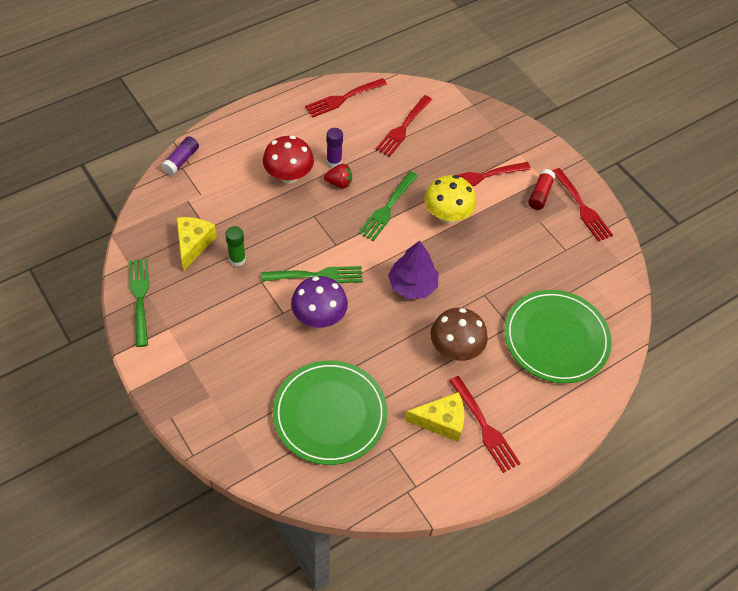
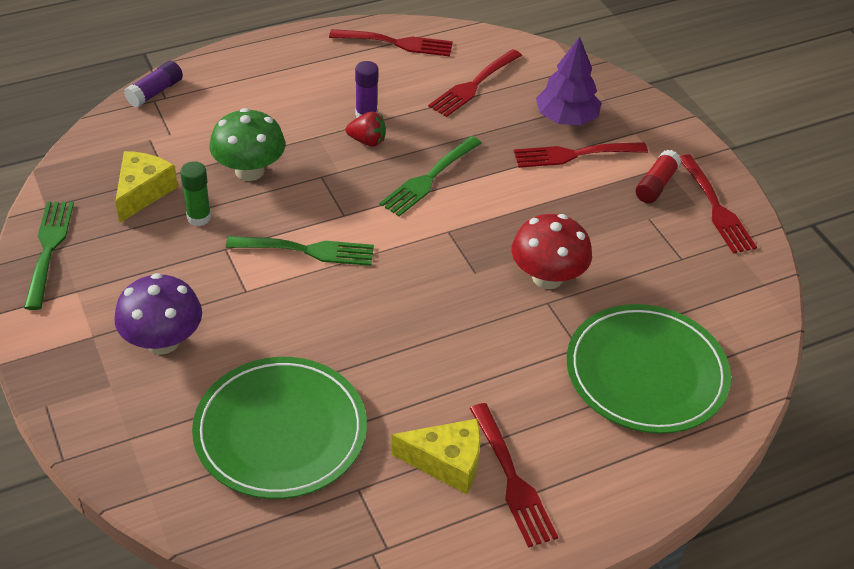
camera: 10 degrees right, 10 degrees down
red mushroom [263,136,314,184] -> red mushroom moved to [512,214,592,289]
purple mushroom [291,276,348,328] -> purple mushroom moved to [114,273,202,355]
red fork [305,78,387,117] -> red fork turned 150 degrees counterclockwise [329,29,453,56]
purple tree [388,241,439,299] -> purple tree moved to [536,37,601,125]
yellow mushroom [424,175,476,223] -> none
brown mushroom [431,308,488,361] -> none
none -> green mushroom [210,108,285,181]

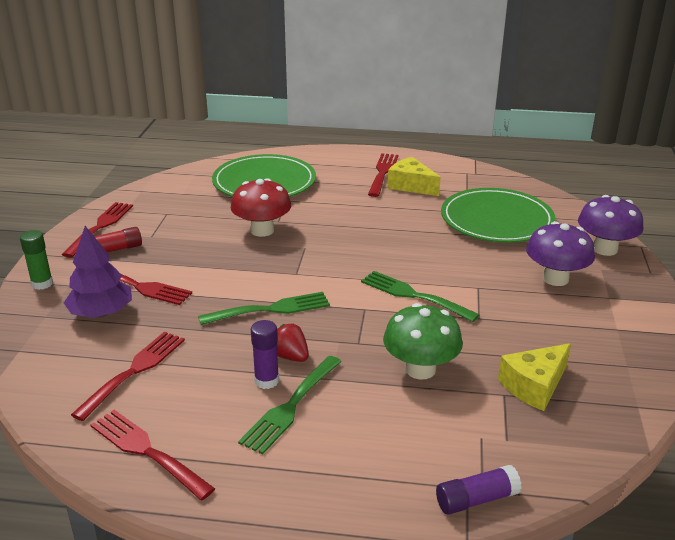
camera: 145 degrees left, 15 degrees down
green fork [24,202,74,310] -> green fork moved to [238,356,342,455]
green glue stick [180,161,211,226] -> green glue stick moved to [20,230,53,290]
red fork [428,49,522,117] -> red fork turned 45 degrees counterclockwise [71,331,185,421]
none -> purple mushroom [578,195,643,256]

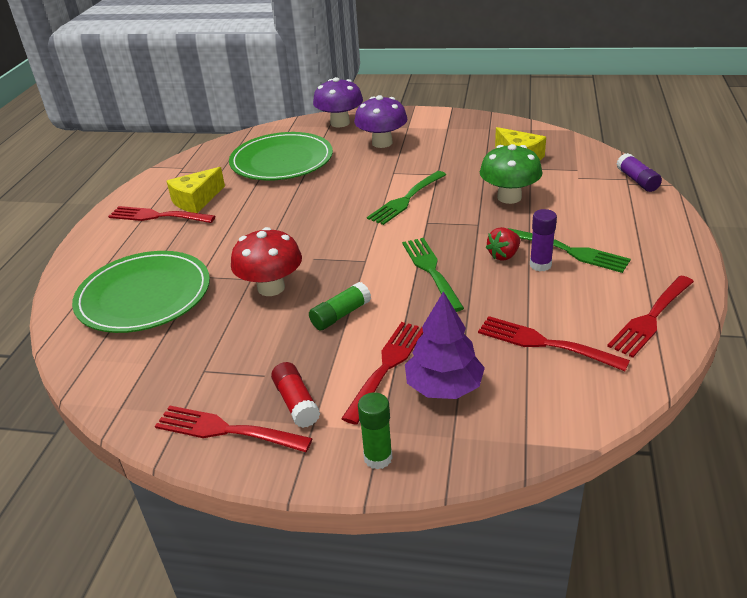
camera: 85 degrees left, 5 degrees up
none -> green glue stick [309,282,371,330]

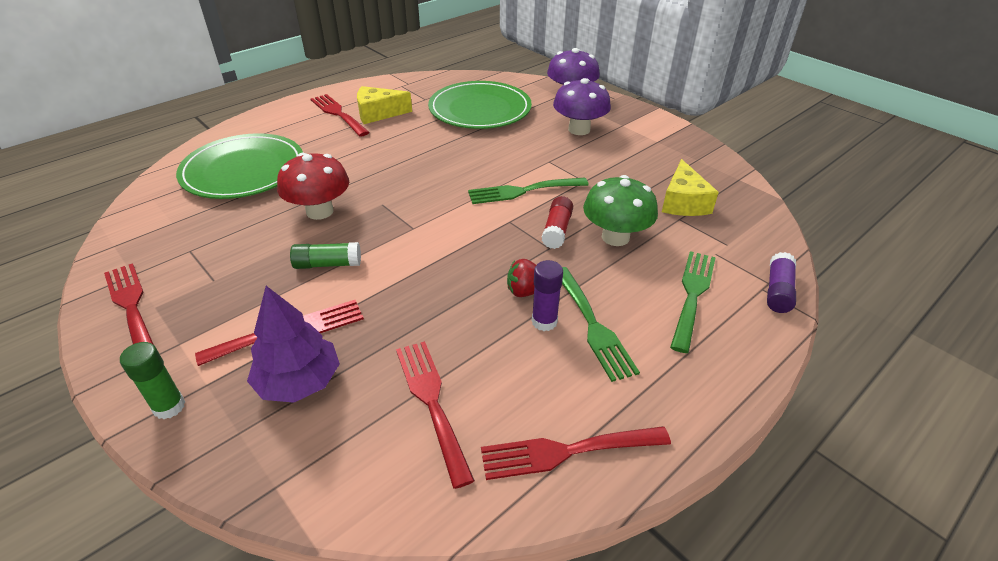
camera: 35 degrees right, 5 degrees up
red glue stick [271,362,320,428] -> red glue stick moved to [542,196,573,249]
green fork [402,238,464,312] -> green fork moved to [670,251,716,353]

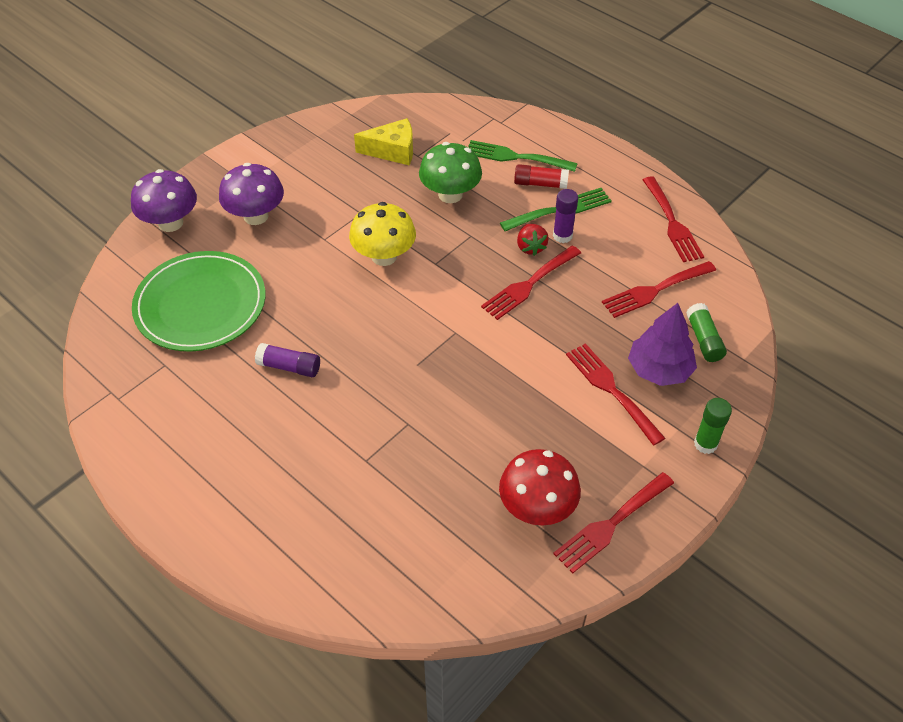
camera: 95 degrees left, 10 degrees up
green plate [176,133,303,199] -> none
red mushroom [277,153,349,220] -> red mushroom moved to [499,449,581,526]
green glue stick [290,242,361,269] -> green glue stick moved to [686,303,727,362]
red fork [311,94,369,137] -> red fork moved to [481,245,581,320]
yellow cheese [357,86,412,124] -> none
green fork [468,178,589,204] -> yellow mushroom [349,202,416,266]
red glue stick [542,196,573,249] -> red glue stick moved to [514,164,569,189]
purple glue stick [767,252,796,313] -> purple glue stick moved to [255,343,320,377]

